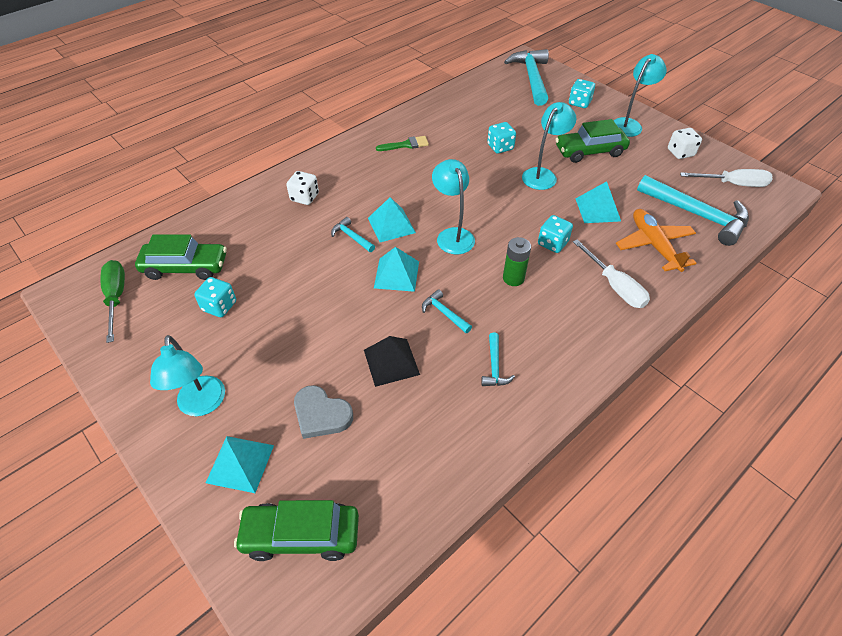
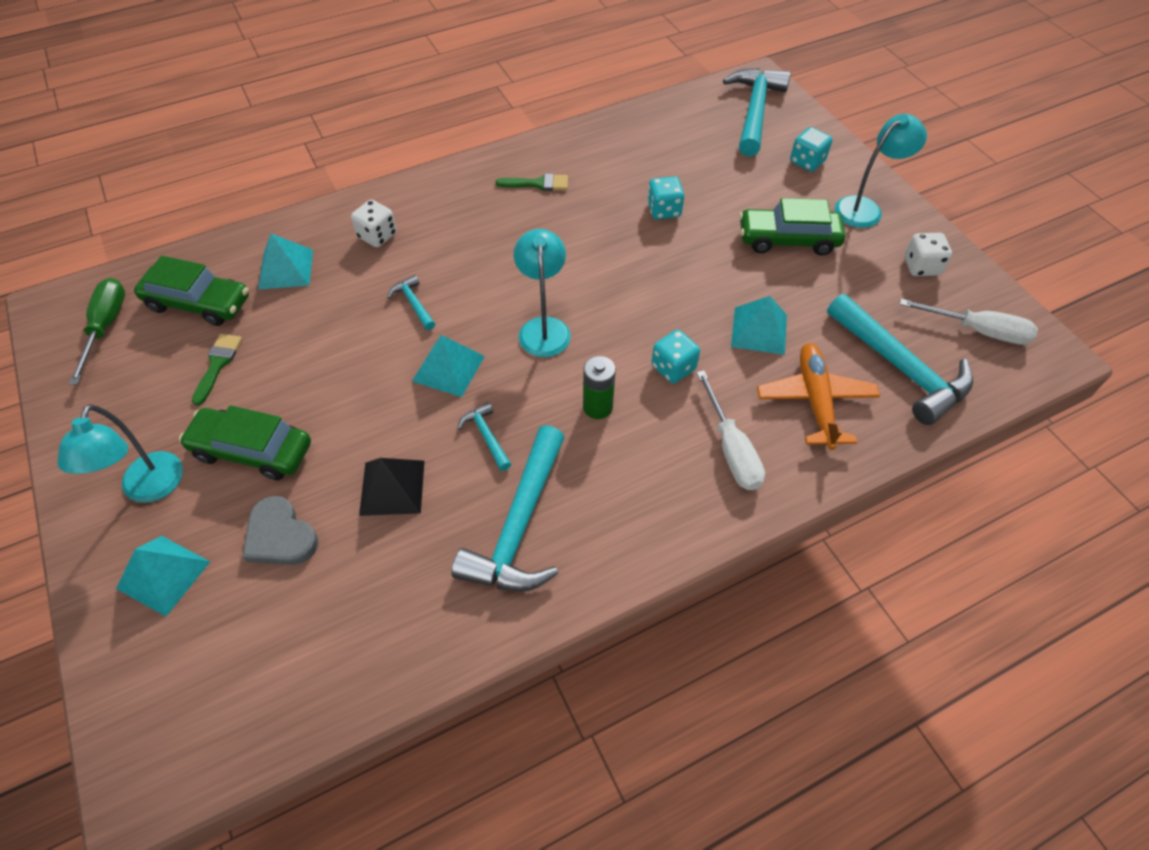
camera: 15 degrees right, 5 degrees up
turquoise dice [194,277,236,317] -> green brush [192,334,242,406]
green car [234,500,359,561] -> green car moved to [179,405,311,480]
turquoise pyramid [368,197,416,242] -> turquoise pyramid moved to [258,234,313,289]
turquoise hammer [481,333,515,386] -> turquoise hammer [451,425,565,592], size x2.19
turquoise lamp [522,102,576,190] -> none

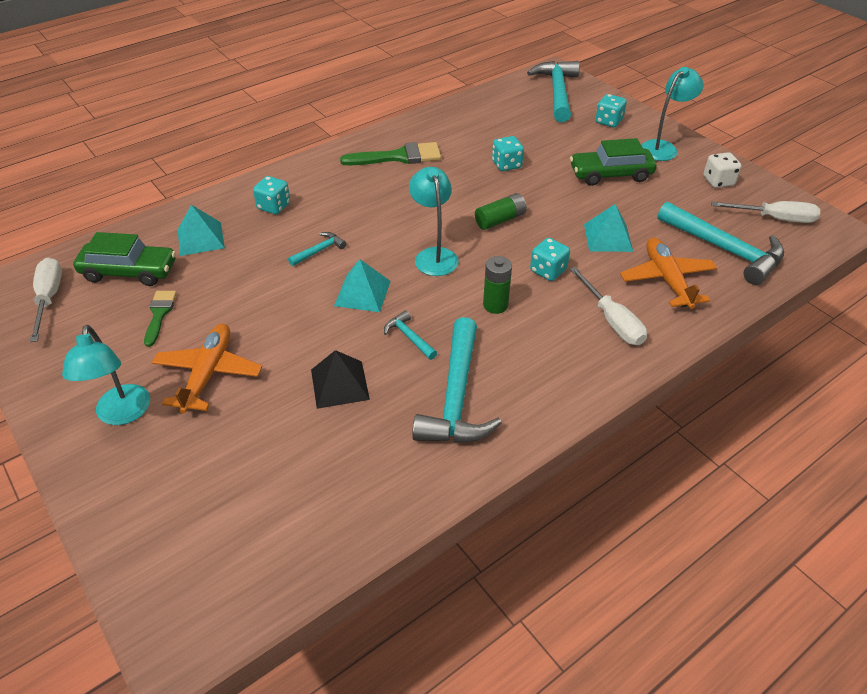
camera: 10 degrees left, 10 degrees down
green screwdriver [69,278,125,385] -> white screwdriver [30,258,62,342]
turquoise pyramid [116,536,210,617] -> none
green car [179,405,311,480] -> orange plane [152,324,262,414]
grey heart [242,496,318,565] -> none
white dice [351,200,397,247] -> turquoise dice [253,176,290,214]
turquoise hammer [387,275,435,330] -> turquoise hammer turned 90 degrees clockwise [288,232,346,266]
green brush [496,174,568,191] -> green brush [340,142,441,165], size x1.65
none -> green battery [475,193,527,230]

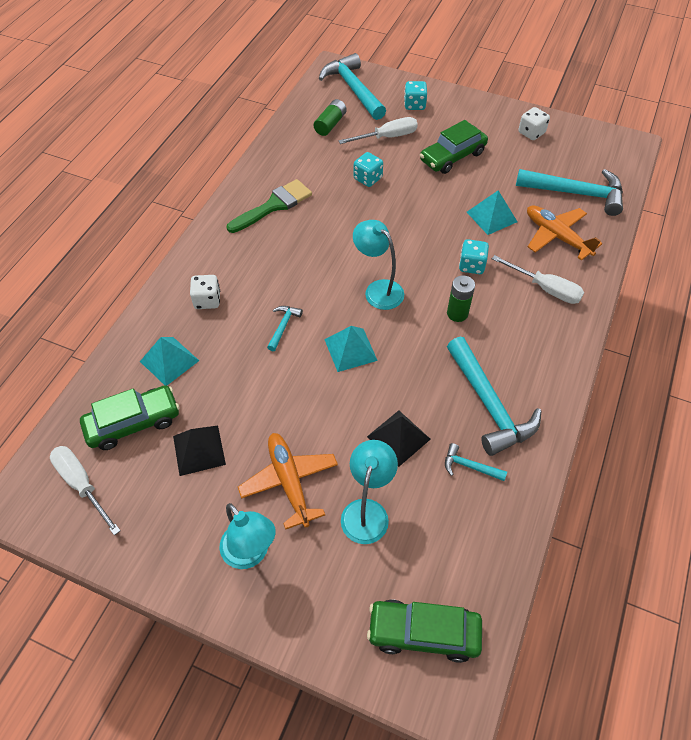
camera: 30 degrees left, 10 degrees up
green brush [144,291,177,347] -> black pyramid [173,426,226,476]
turquoise dice [253,176,290,214] -> white dice [190,275,220,309]
turquoise hammer [384,311,437,360] -> turquoise hammer moved to [445,443,507,481]
green battery [475,193,527,230] -> green battery moved to [314,99,347,136]
turquoise lamp [641,67,703,161] -> turquoise lamp moved to [341,440,398,544]
white screwdriver [711,201,820,223] -> white screwdriver moved to [338,117,418,144]
none -> green car [367,599,482,663]

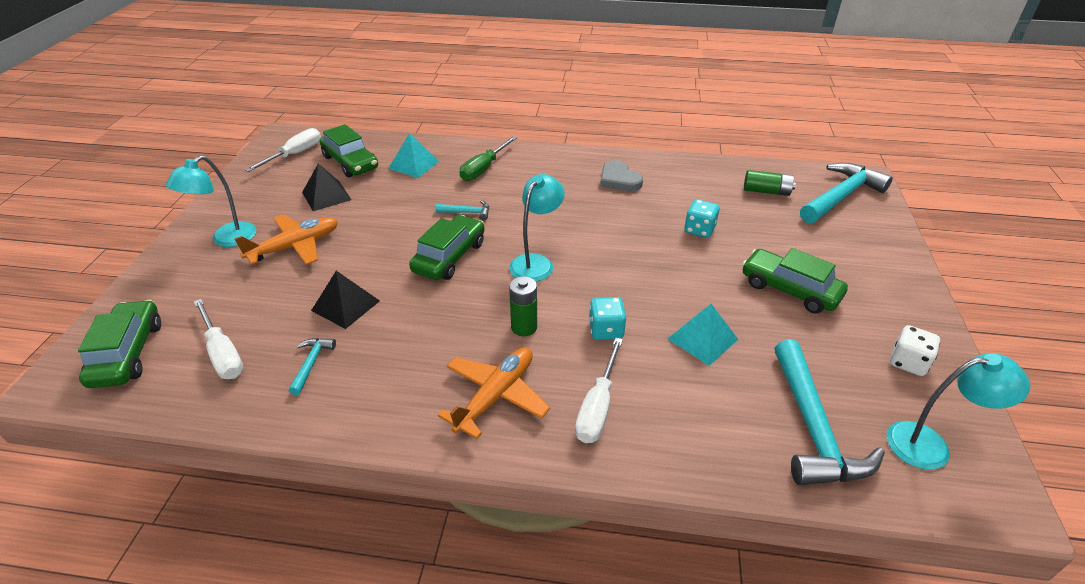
camera: 75 degrees right, 15 degrees down
white dice [190,275,220,309] -> green screwdriver [460,136,517,181]
green brush [227,179,312,233] -> grey heart [600,160,643,191]
turquoise pyramid [324,326,378,372] -> green car [409,215,485,280]
white screwdriver [338,117,418,144] -> white screwdriver moved to [194,299,243,379]
turquoise lamp [341,440,398,544] -> turquoise lamp moved to [887,353,1030,470]
turquoise dice [404,81,427,110] -> none
turquoise hammer [447,337,541,456] -> none
orange plane [527,205,603,261] -> orange plane moved to [438,347,550,439]

